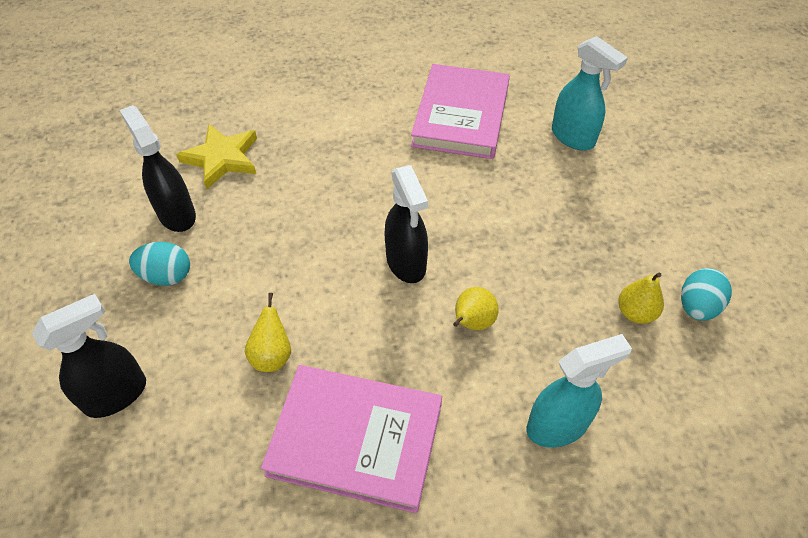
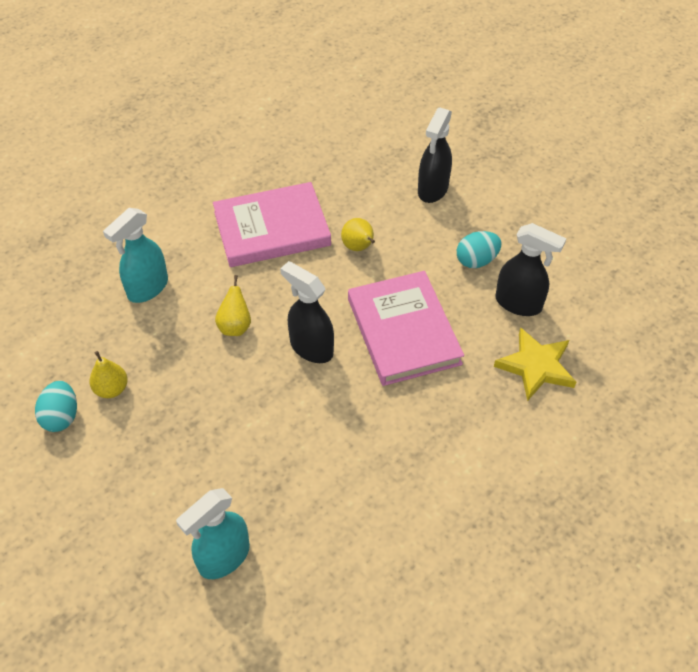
camera: 150 degrees right, 0 degrees up
pink book [411,64,510,159] -> pink book moved to [348,271,464,386]
turquoise spray bottle [552,36,628,150] -> turquoise spray bottle turned 60 degrees counterclockwise [176,488,250,579]

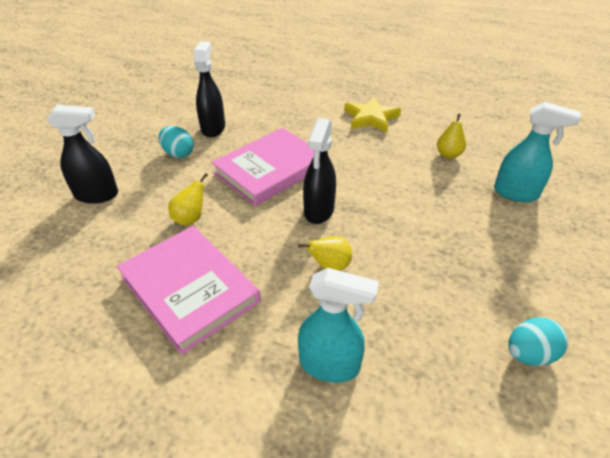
camera: 115 degrees left, 10 degrees down
yellow pear [89,351,128,398] -> yellow pear moved to [437,114,466,159]
yellow star [494,327,576,401] -> yellow star moved to [344,96,401,133]

